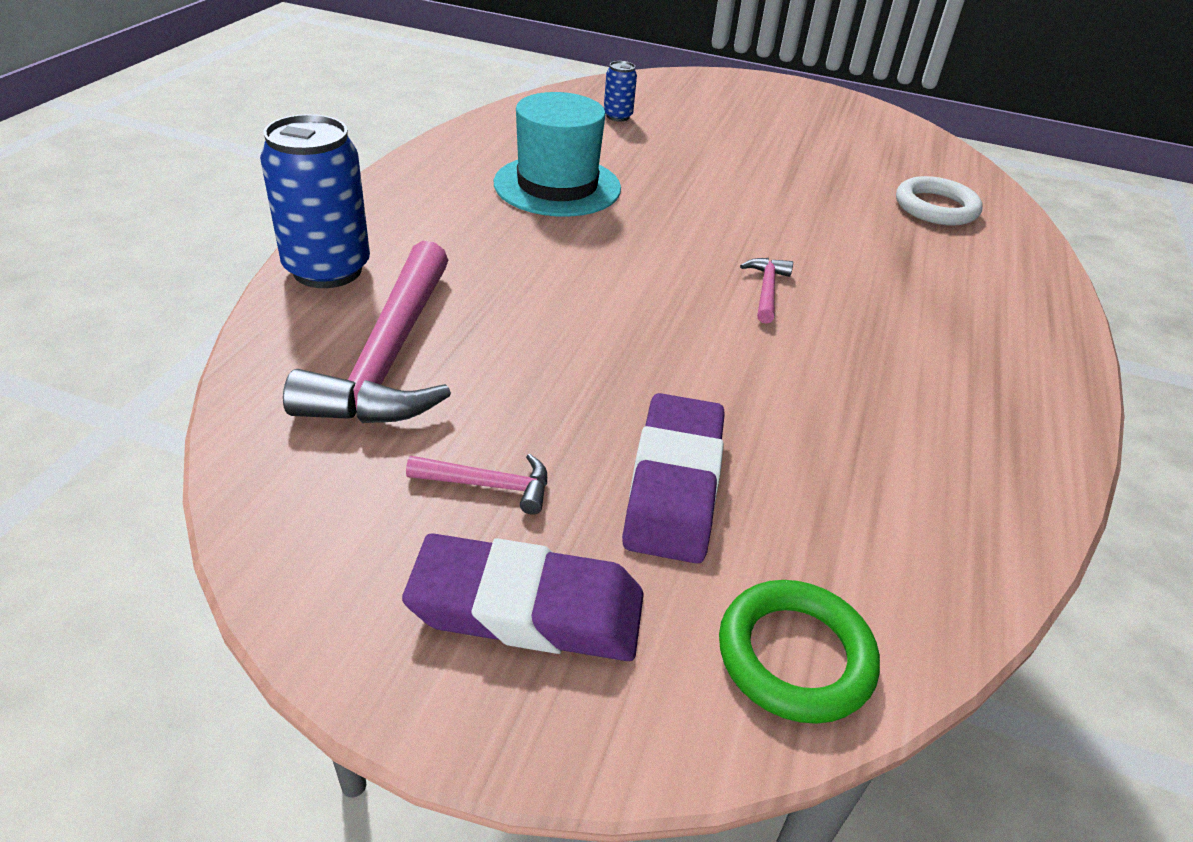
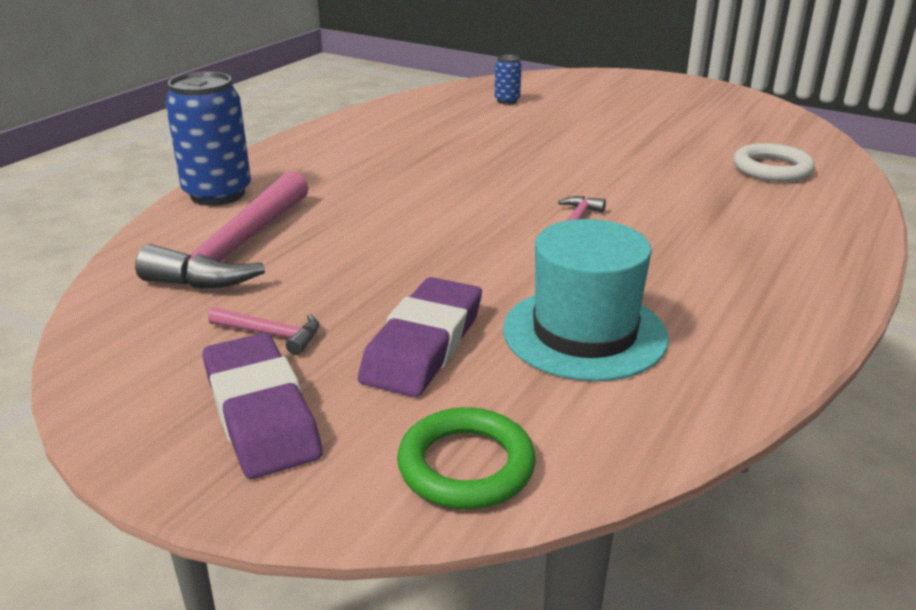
camera: 15 degrees right, 10 degrees down
purple eraser [402,533,644,661] -> purple eraser turned 45 degrees clockwise [203,333,322,479]
turquoise hat [494,92,621,217] -> turquoise hat moved to [503,219,669,381]

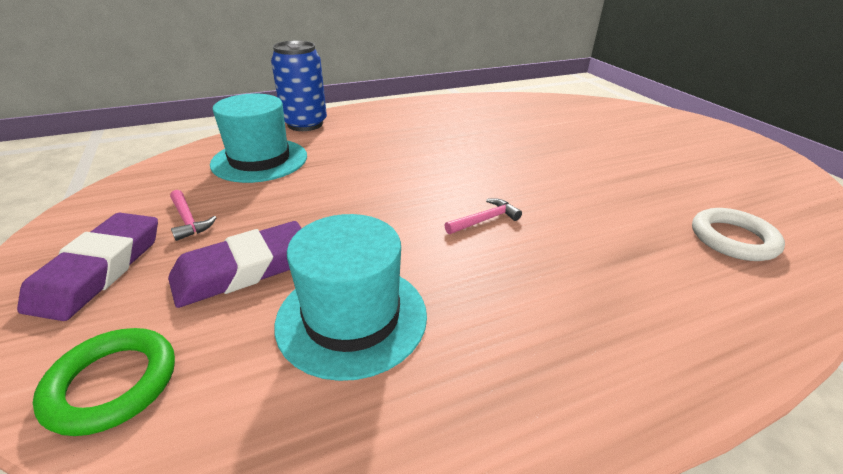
camera: 35 degrees right, 5 degrees up
pink hammer [135,171,309,288] -> turquoise hat [210,93,307,183]
blue can [495,55,522,104] -> none

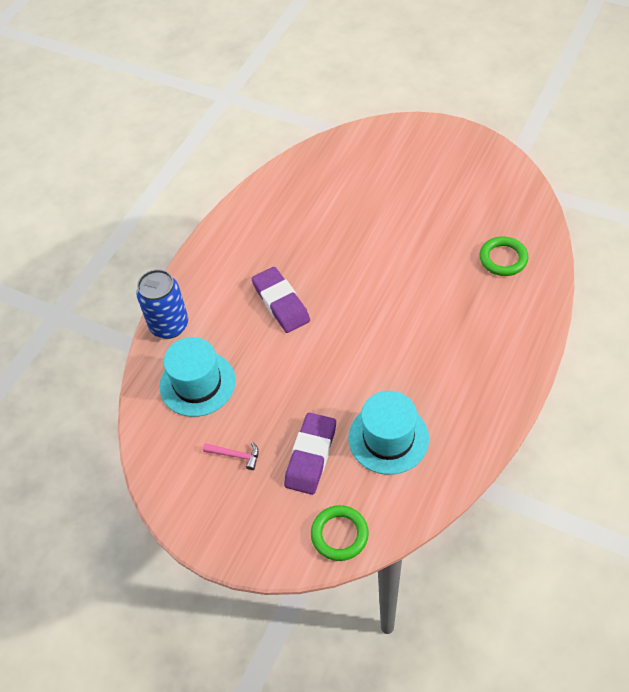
camera: 35 degrees left, 20 degrees up
purple eraser [17,213,158,321] -> purple eraser moved to [252,267,310,333]
pink hammer [445,198,522,234] -> none
white ring [692,208,785,261] -> green ring [479,236,528,276]

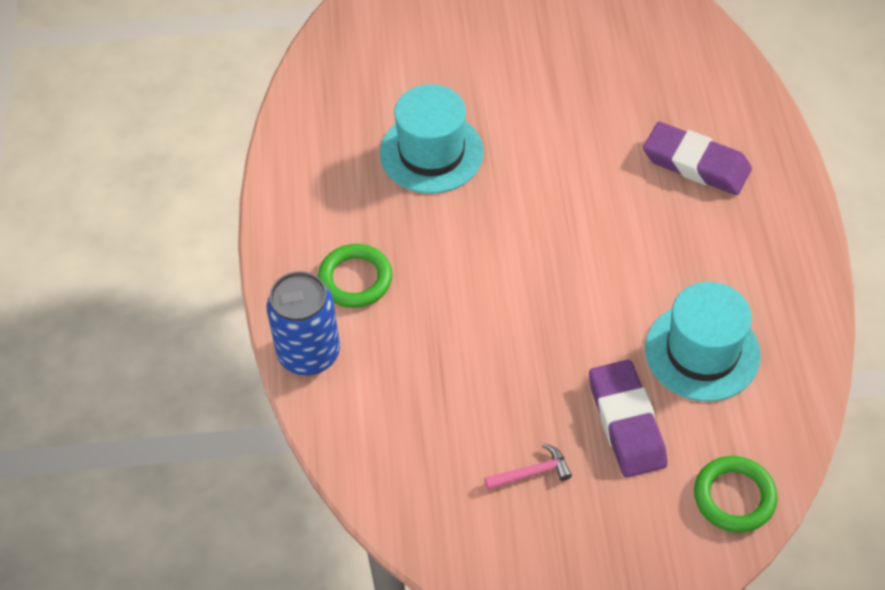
camera: 35 degrees left, 0 degrees up
turquoise hat [159,337,236,417] -> turquoise hat moved to [380,84,484,194]
purple eraser [252,267,310,333] -> purple eraser moved to [643,122,752,195]
green ring [479,236,528,276] -> green ring moved to [318,244,392,308]

